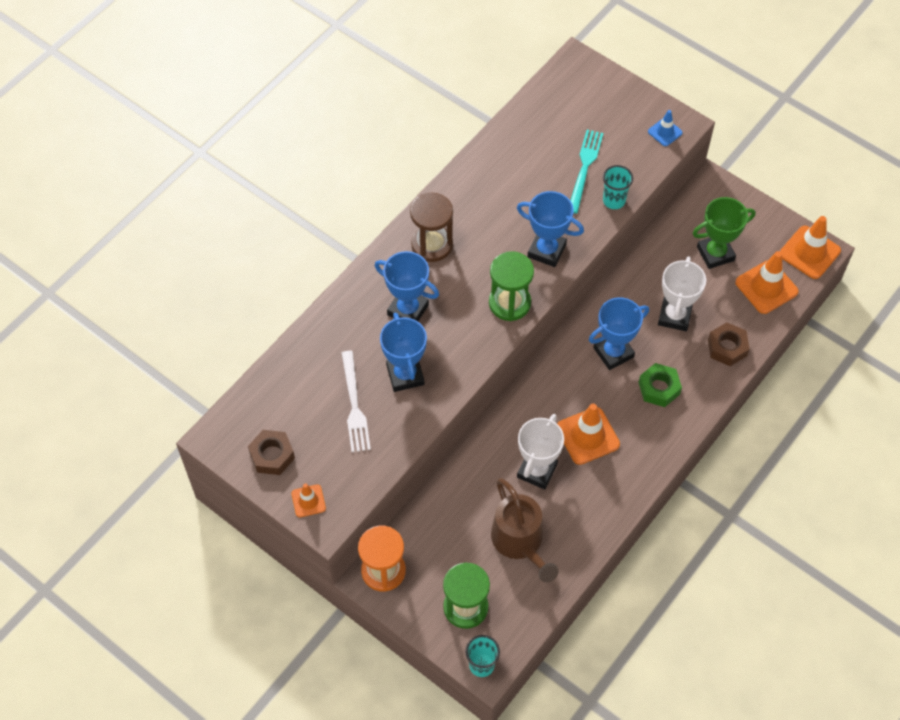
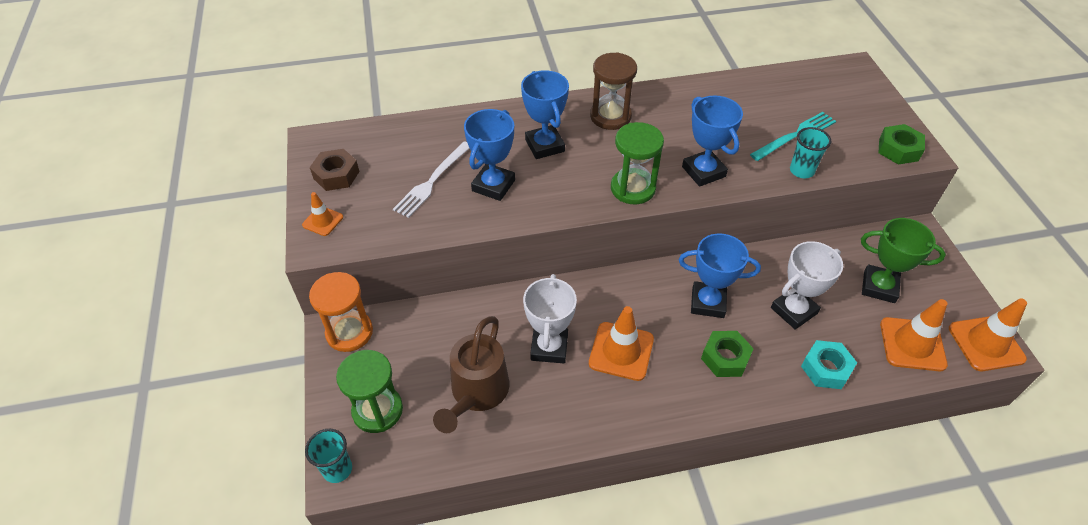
camera: 40 degrees right, 10 degrees down
white trophy [517,414,564,489] -> white trophy turned 60 degrees counterclockwise [523,274,577,363]
blue traffic cone [648,110,683,146] -> green nut [878,124,925,165]
brown nut [708,322,749,366] -> turquoise nut [801,340,857,389]

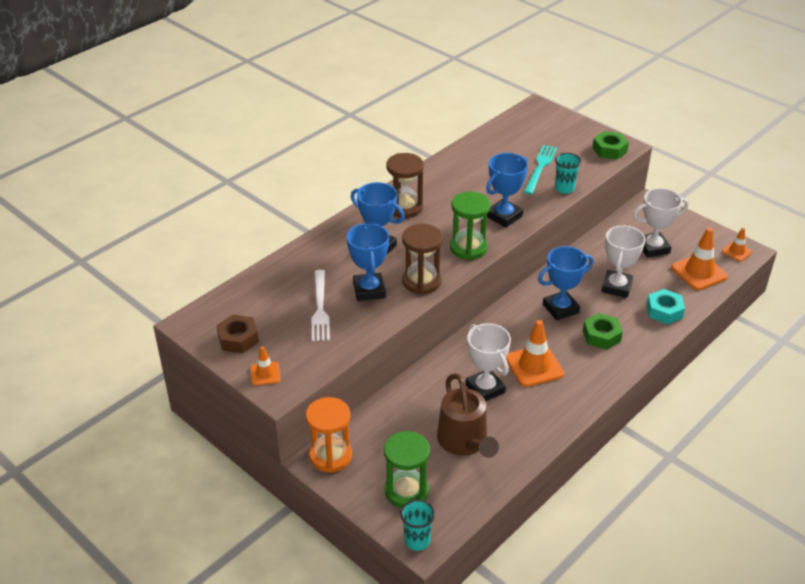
camera: 35 degrees left, 10 degrees down
blue trophy [682,95,743,187] -> blue trophy turned 75 degrees counterclockwise [486,153,528,228]
green trophy [861,218,946,303] -> white trophy [633,188,688,258]
orange traffic cone [949,298,1027,371] -> orange traffic cone [722,228,752,262], size x0.56
none -> brown hourglass [402,224,443,294]

